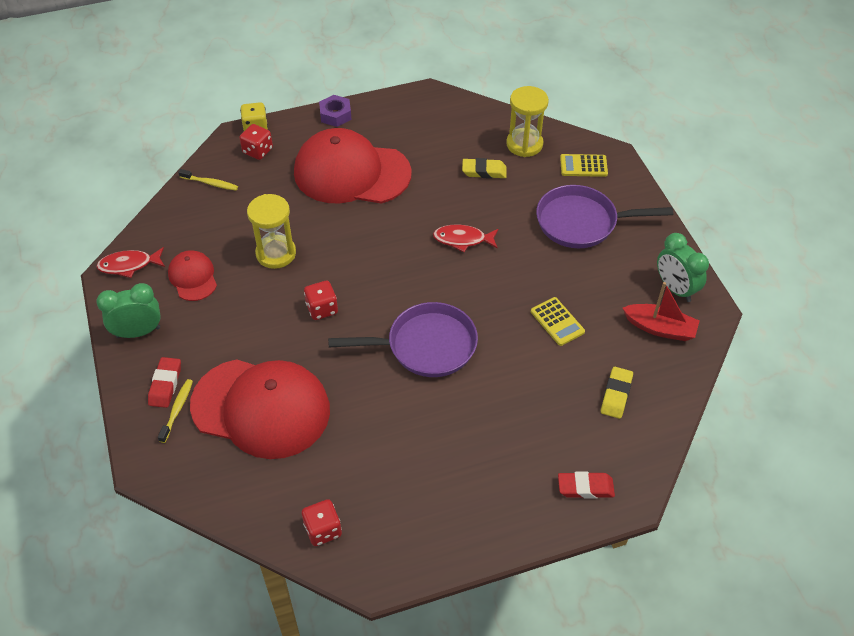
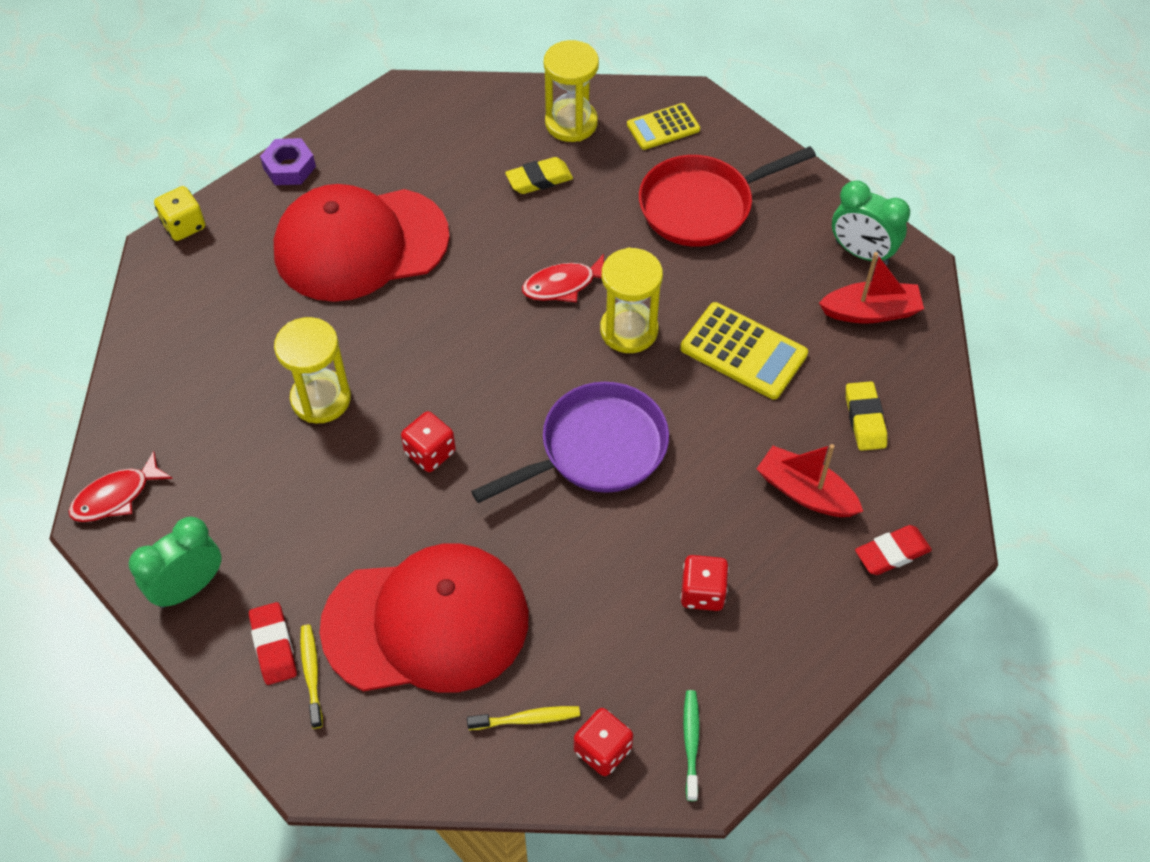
camera: 25 degrees left, 5 degrees up
red cap [168,250,217,301] -> none
yellow toothbrush [178,169,238,191] -> yellow toothbrush moved to [467,706,580,730]
red dice [240,124,273,160] -> red dice moved to [680,555,729,611]
yellow calculator [531,297,585,346] -> yellow calculator [680,302,808,399], size x1.55
purple pan [536,185,673,248] -> red pan [639,146,816,247]
none -> yellow hourglass [600,247,663,353]
none -> green toothbrush [683,690,700,801]
none -> red boat [757,444,863,517]

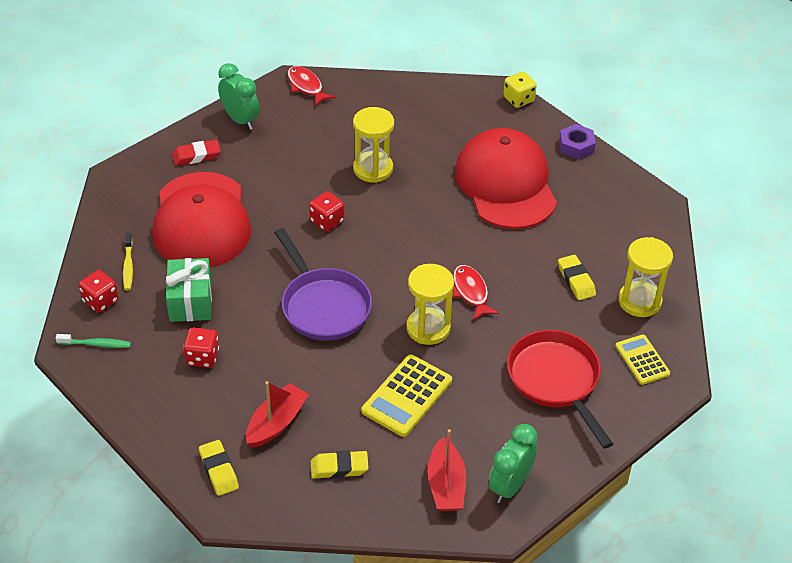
camera: 90 degrees right, 10 degrees down
yellow toothbrush [300,625,323,729] -> none
red eraser [855,525,932,575] -> yellow eraser [199,440,239,496]
none -> green gift [166,258,212,322]

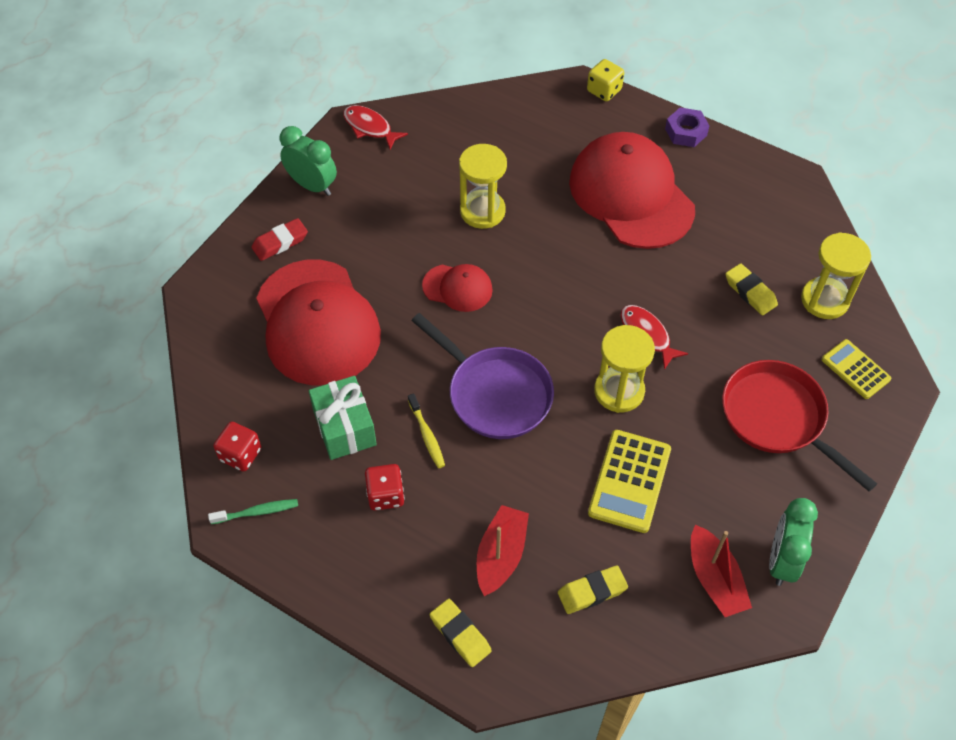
camera: 15 degrees left, 10 degrees up
yellow toothbrush [123,233,133,290] -> yellow toothbrush moved to [408,393,445,468]
red dice [309,191,345,232] -> red cap [422,264,493,312]

